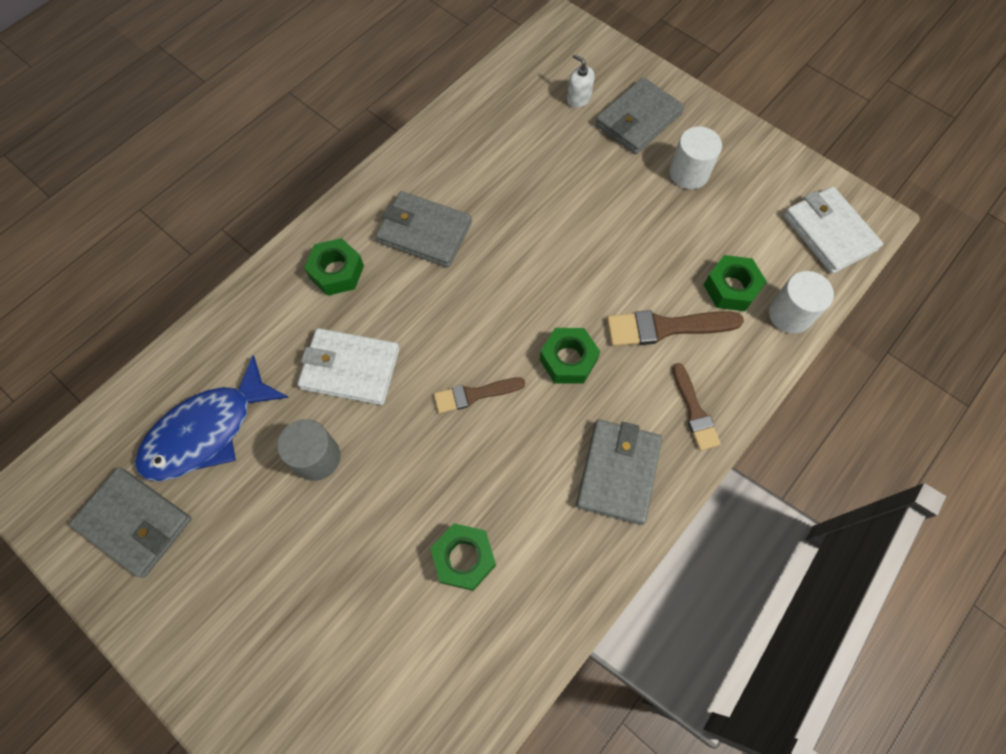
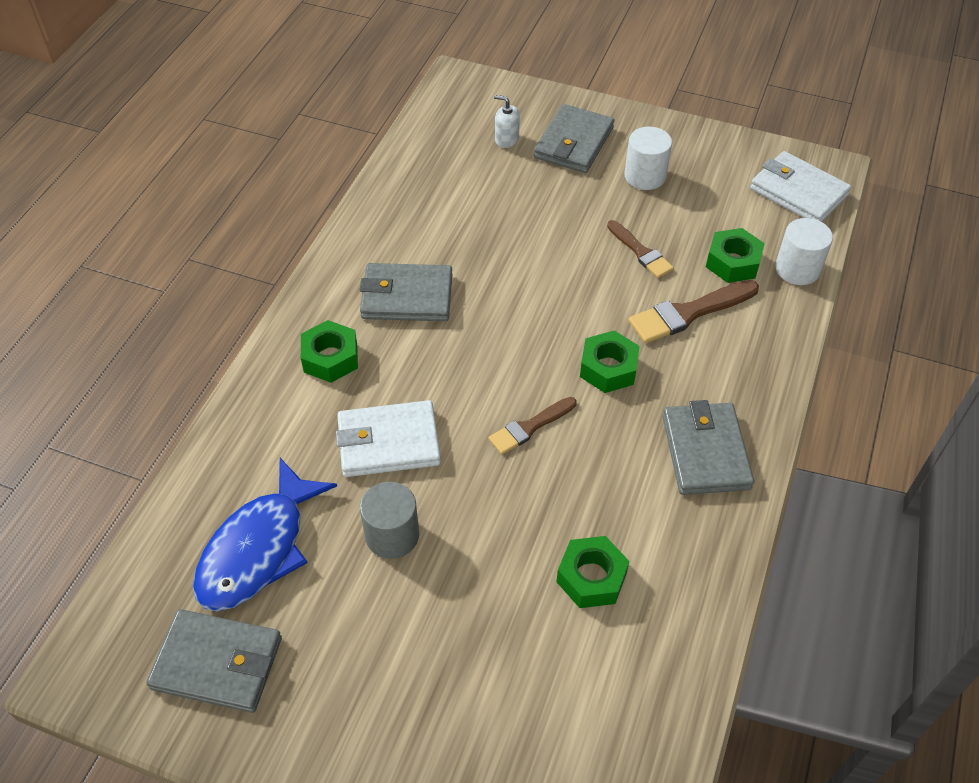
camera: 20 degrees left, 15 degrees down
brown brush [672,363,721,451] -> brown brush moved to [607,220,674,278]

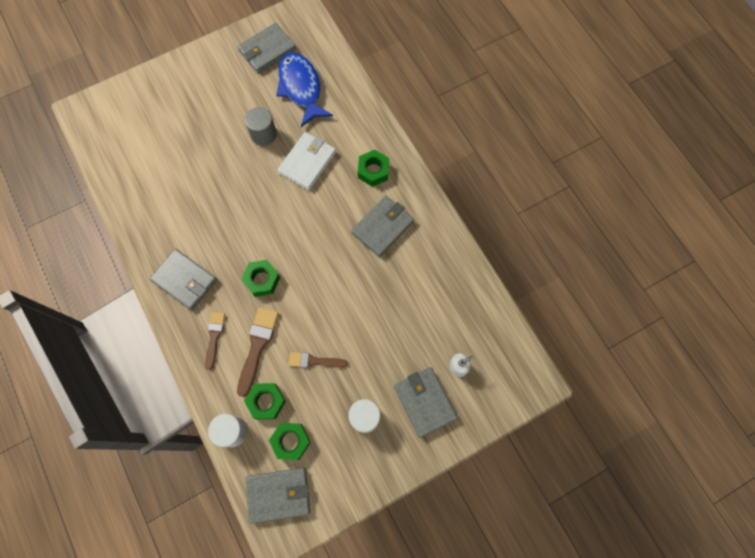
camera: 130 degrees right, 20 degrees up
brown brush [489,397,577,455] -> brown brush moved to [205,312,225,370]
green nut [557,536,629,608] -> green nut moved to [269,423,311,460]
white wallet [750,151,851,222] -> grey wallet [246,468,310,524]

